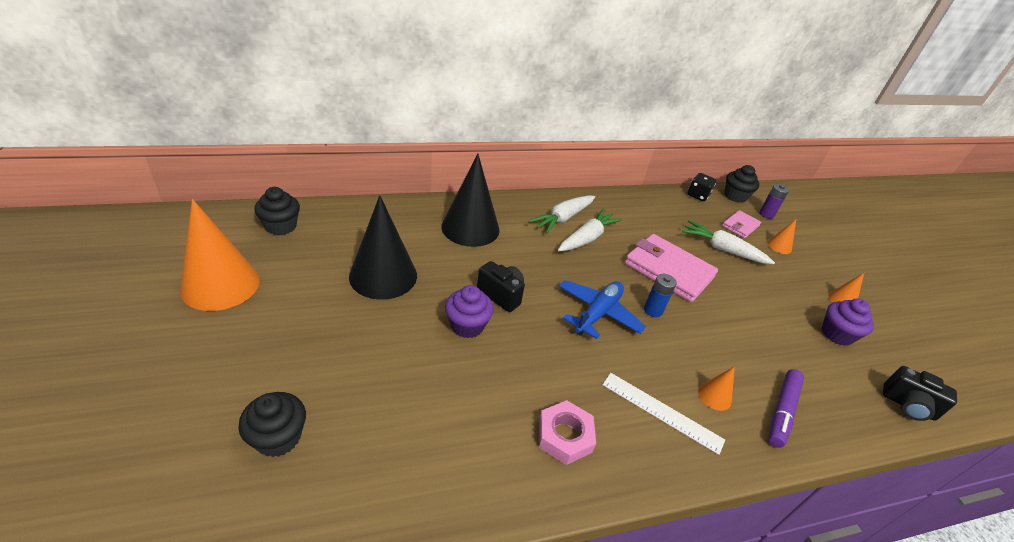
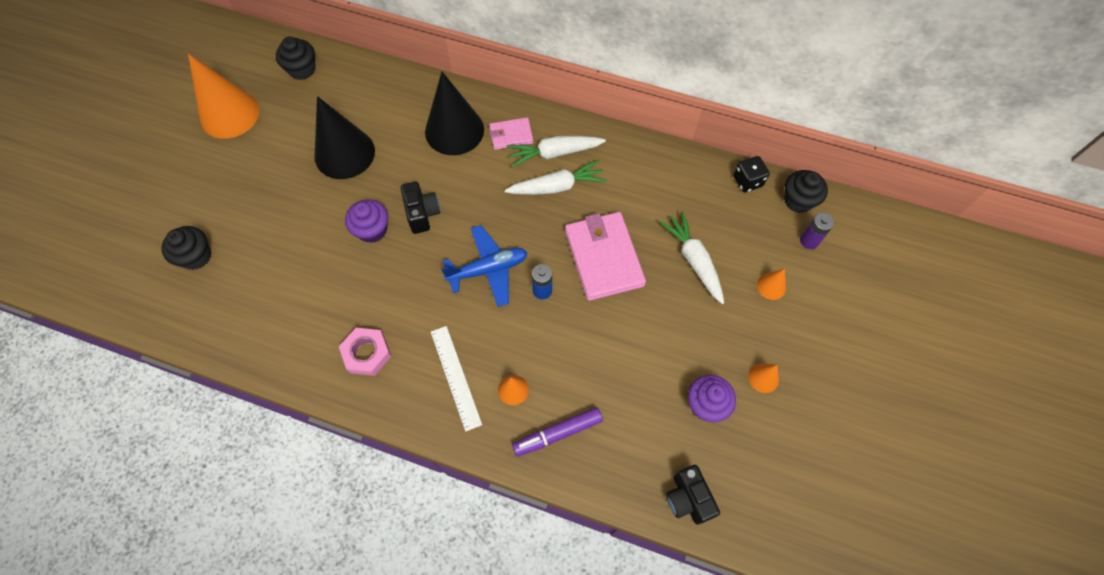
camera: 40 degrees right, 25 degrees up
pink wallet [722,210,761,238] -> pink wallet moved to [489,117,533,150]

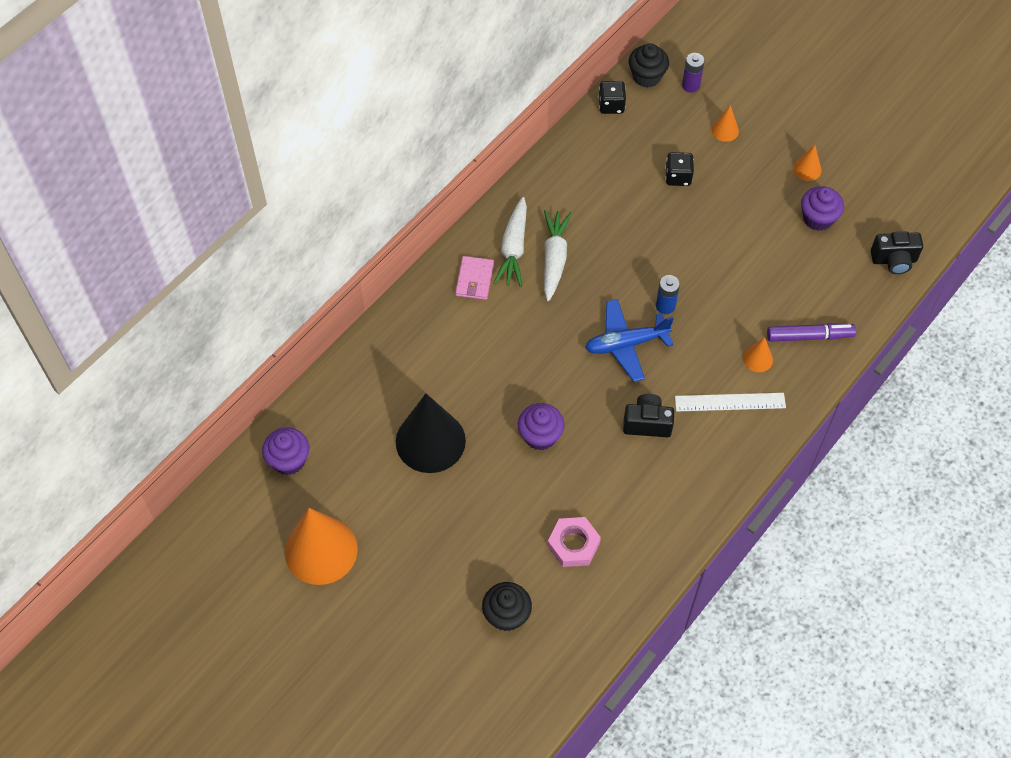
camera: 70 degrees left, 5 degrees down
black cupcake [276,37,315,80] -> purple cupcake [262,427,309,475]
pink nut [339,328,391,376] -> pink nut moved to [547,517,601,567]
black camera [401,182,440,234] -> black camera moved to [623,394,674,437]
black cone [425,72,484,155] -> none
blue plane [441,225,528,307] -> blue plane turned 105 degrees counterclockwise [585,299,674,382]
purple marker [512,407,603,457] -> purple marker turned 90 degrees counterclockwise [767,323,856,342]
pink wallet [565,212,646,301] -> none
white carrot [659,211,724,304] -> black dice [665,152,694,186]

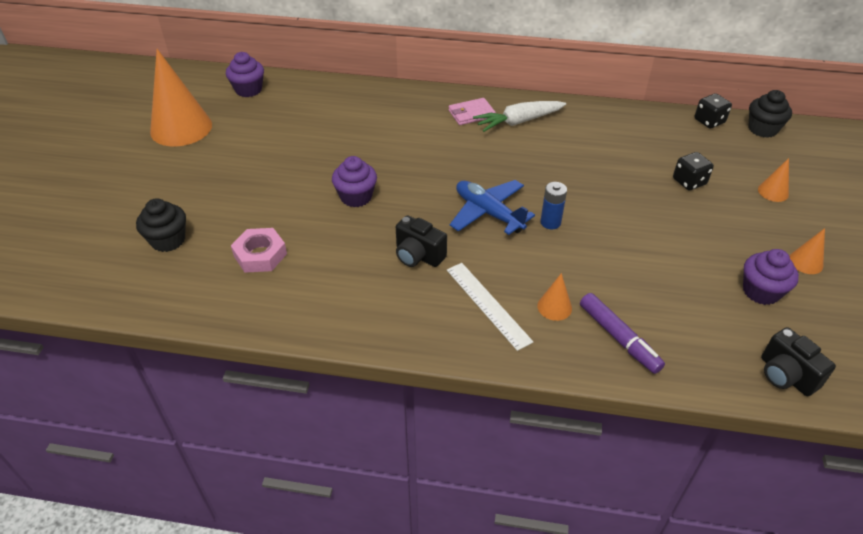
camera: 60 degrees right, 15 degrees down
black cone [396,393,466,473] -> none
white carrot [544,210,572,301] -> none
black camera [623,394,674,437] -> black camera turned 150 degrees clockwise [396,215,447,267]
purple battery [682,53,705,93] -> none

